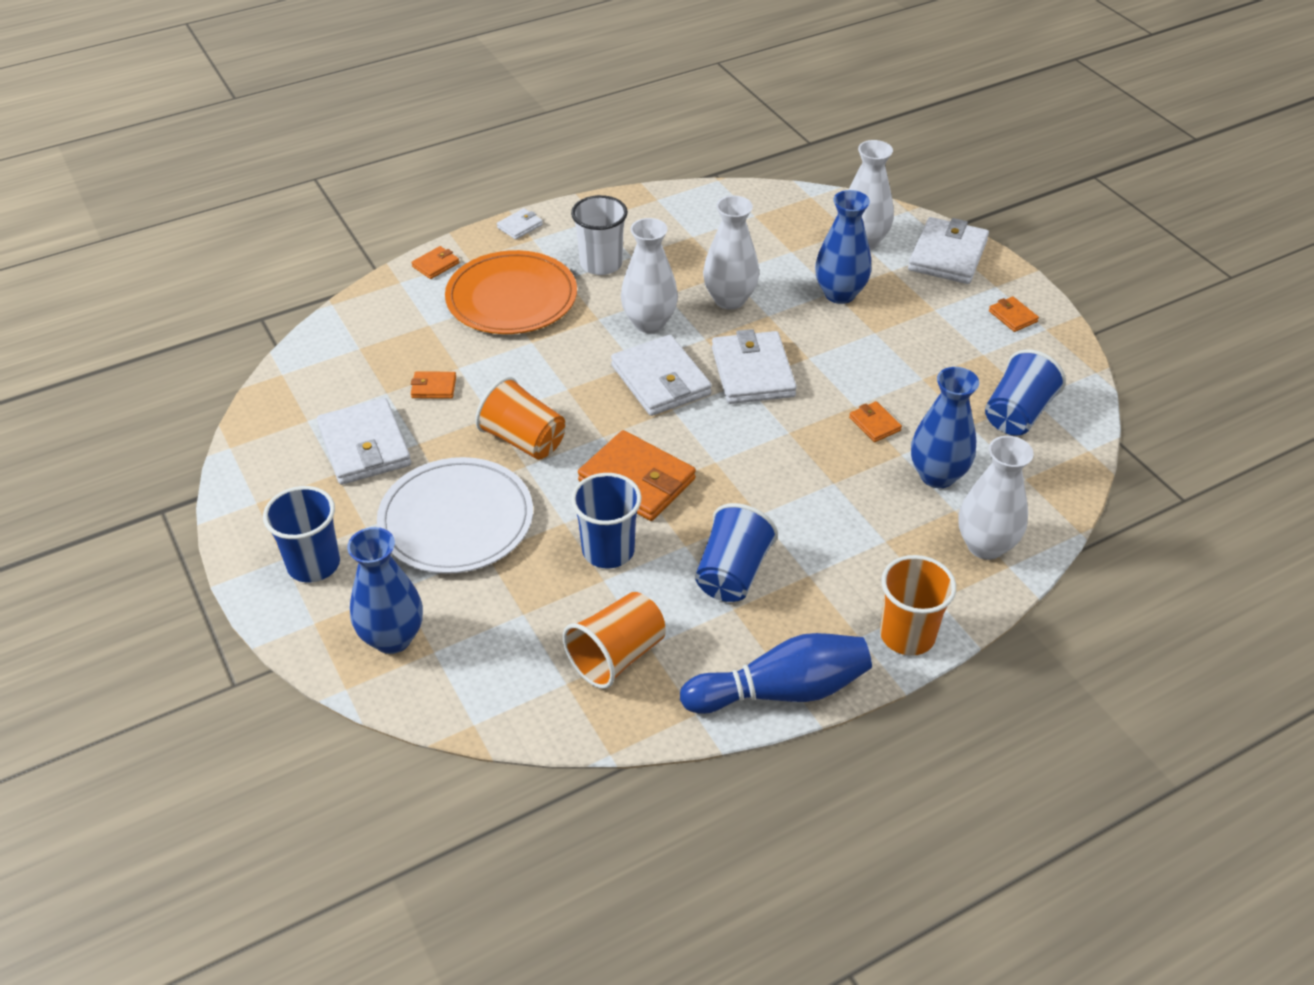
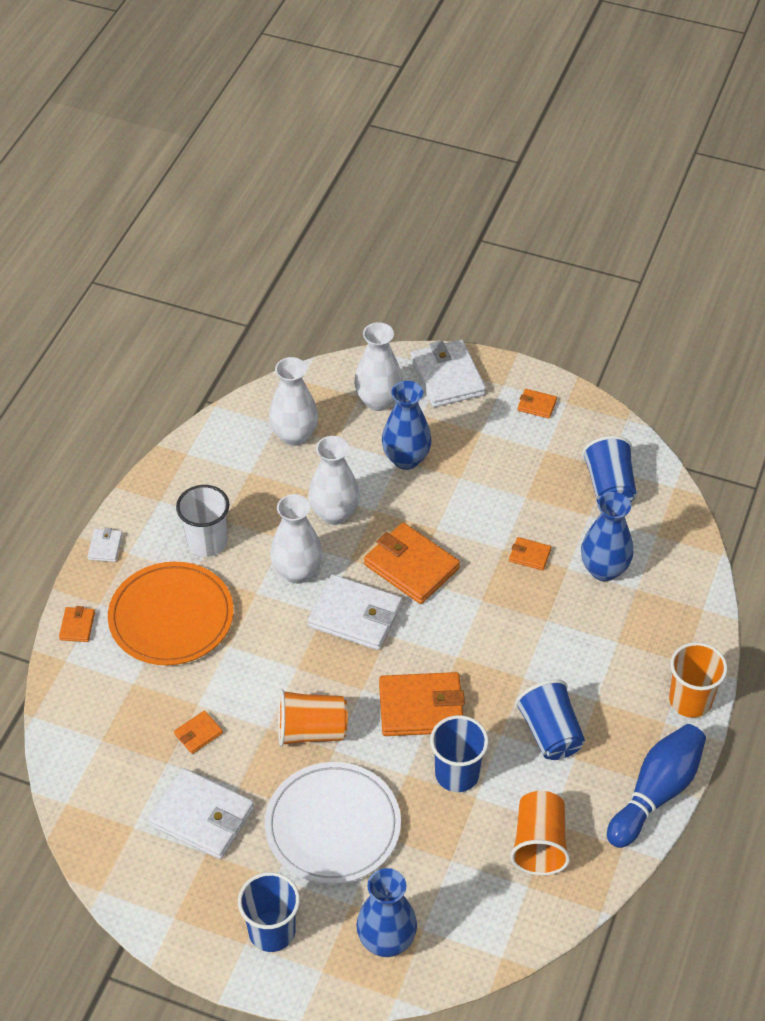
camera: 40 degrees left, 5 degrees up
white wallet [712,329,797,404] -> orange wallet [364,523,460,604]
white vase [958,436,1034,560] -> white vase moved to [269,357,318,446]

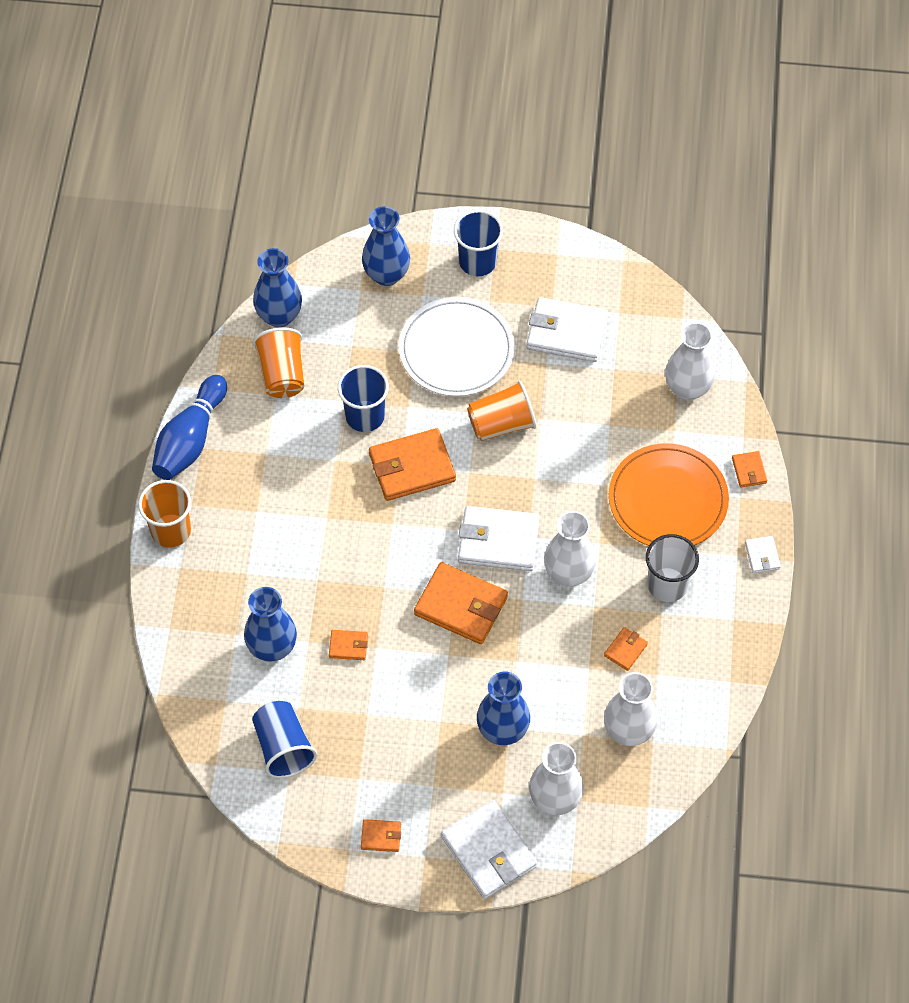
camera: 165 degrees right, 10 degrees up
orange wallet [174,711,223,754] -> orange wallet moved to [604,627,648,671]
white vase [308,436,360,525] -> white vase moved to [665,322,715,401]
blue cup [515,679,585,760] -> none
none -> blue vase [253,248,302,328]

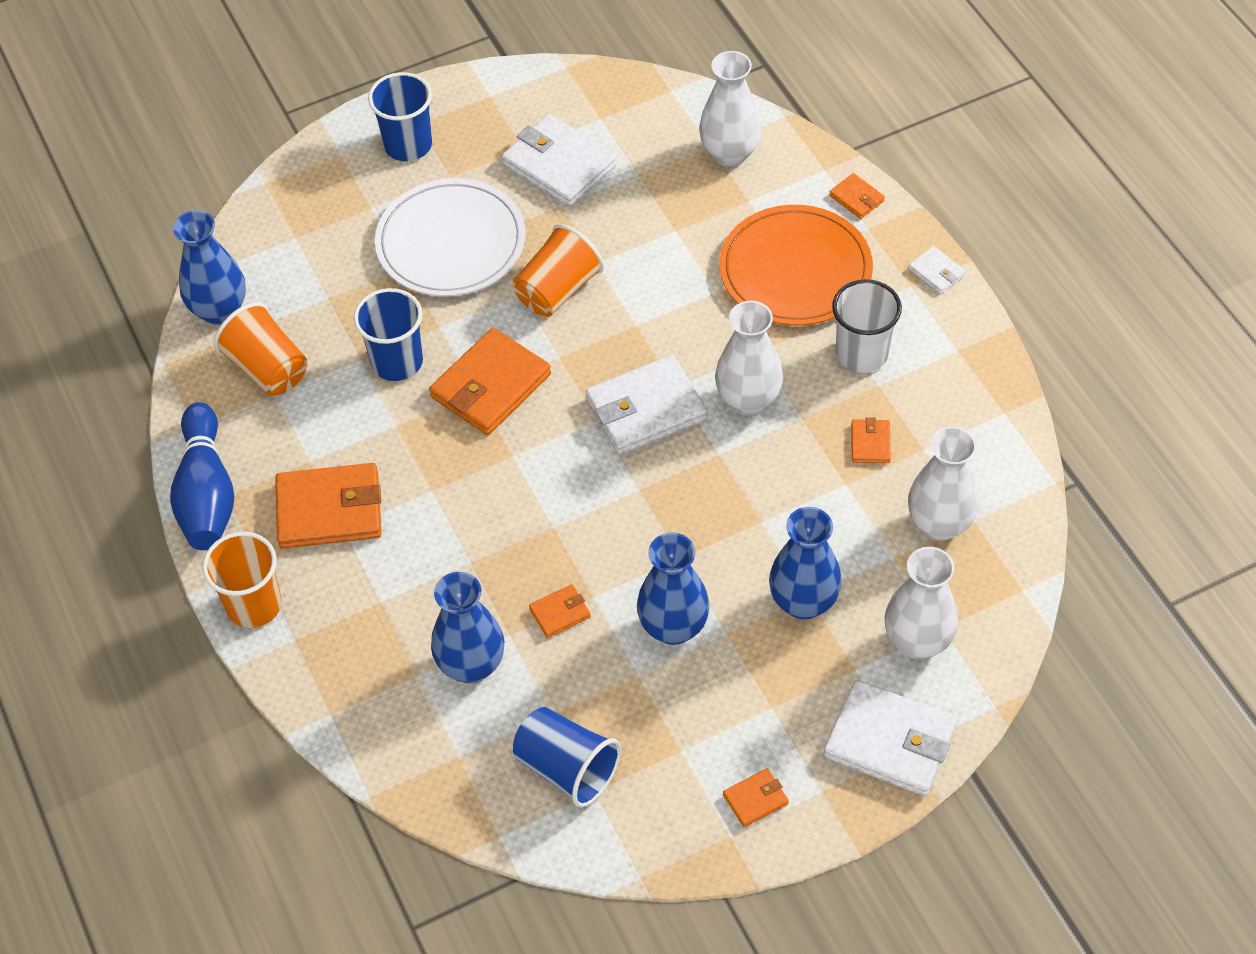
camera: 30 degrees left, 5 degrees down
blue vase [362,206,410,286] -> blue vase moved to [637,532,710,645]
orange wallet [414,562,508,644] -> orange wallet moved to [275,463,382,549]
white wallet [527,297,608,362] -> white wallet turned 60 degrees clockwise [502,114,617,207]

